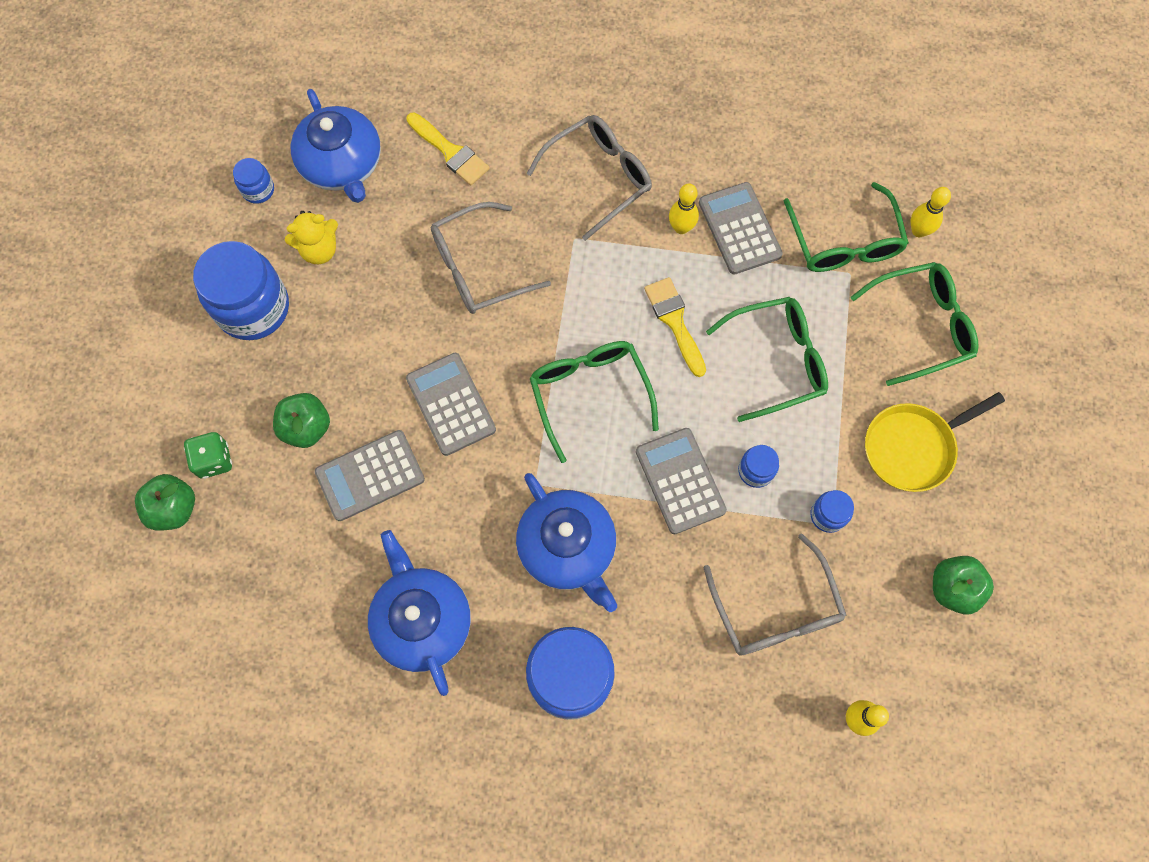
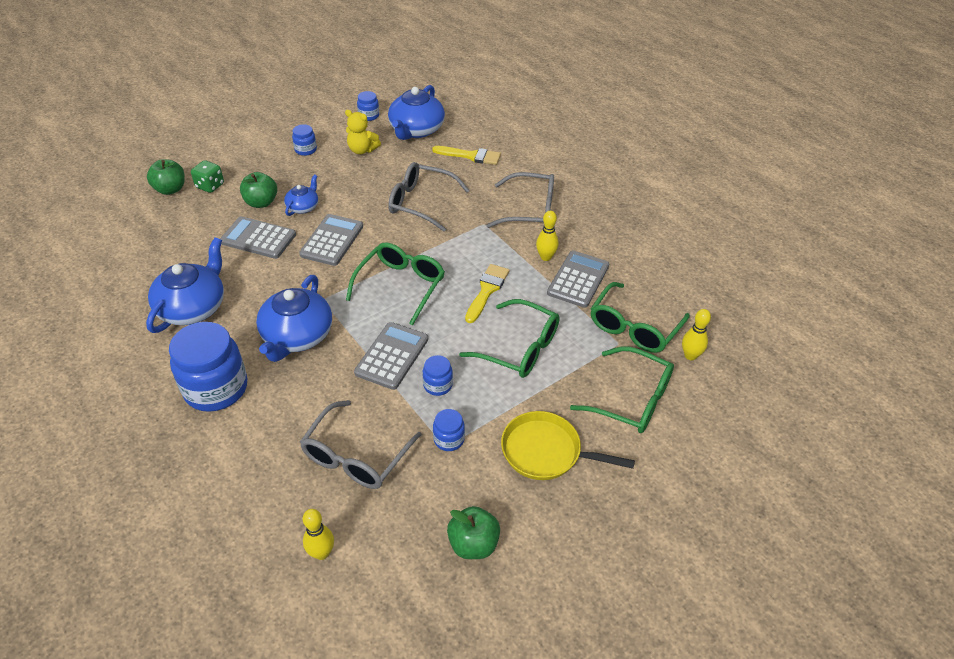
camera: 45 degrees right, 25 degrees down
blue jar [193,241,289,340] -> blue jar [292,124,317,156], size x0.46
yellow brush [406,113,490,185] -> yellow brush turned 75 degrees counterclockwise [432,146,501,165]
none -> blue teapot [284,174,318,216]

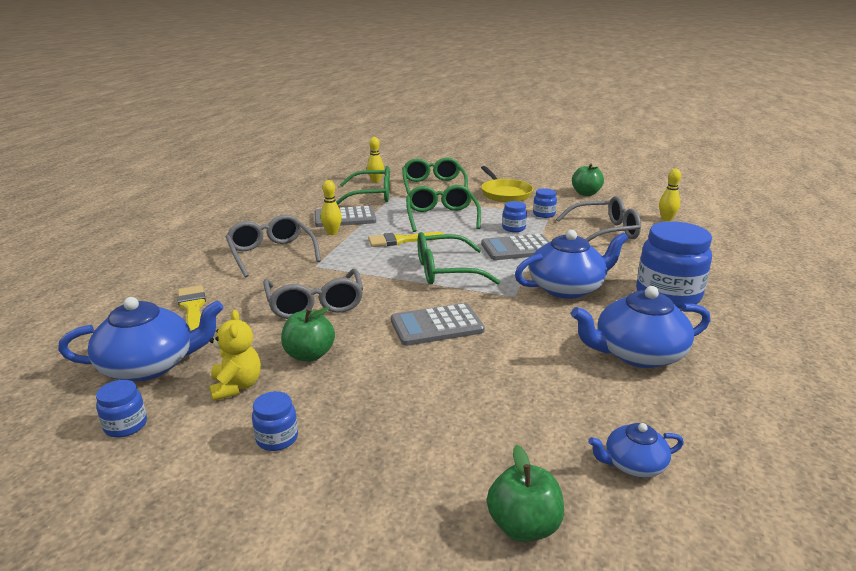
camera: 125 degrees left, 20 degrees down
green dice [191,160,224,193] -> none
grey calculator [220,216,296,259] -> none
green apple [240,172,277,208] -> green apple moved to [281,307,335,362]
blue teapot [284,174,318,216] -> blue teapot moved to [588,423,684,478]

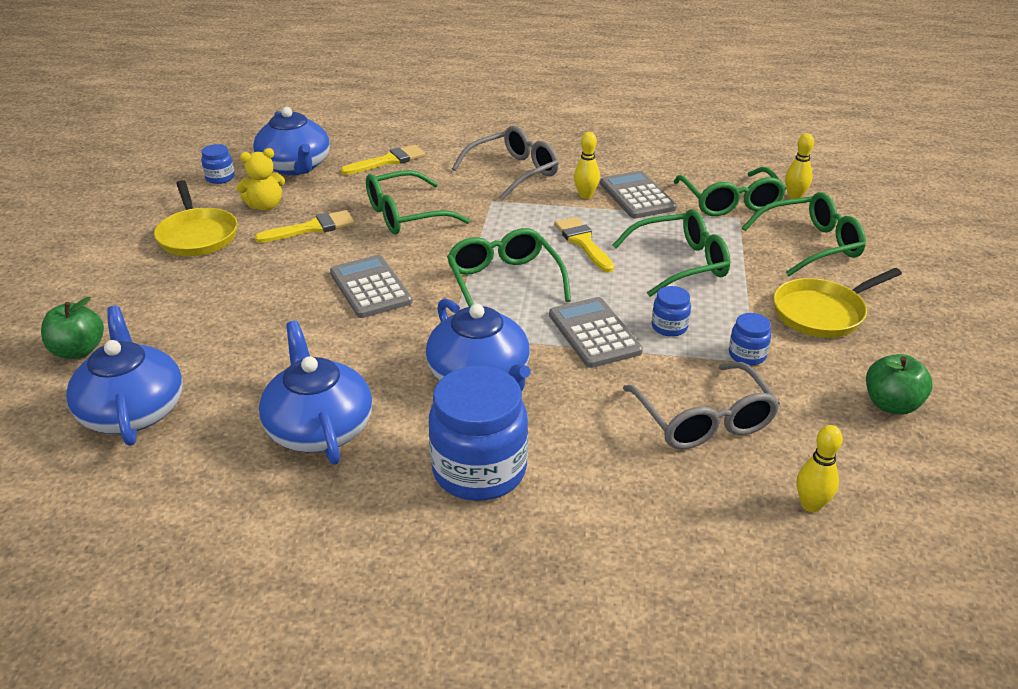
camera: 80 degrees right, 10 degrees up
blue jar [252,391,298,451] -> yellow pan [154,180,238,256]
grey glasses [263,269,363,319] -> green glasses [366,170,470,234]
green apple [281,307,335,362] -> yellow brush [254,210,355,243]
blue teapot [588,423,684,478] -> blue teapot [66,306,183,446], size x1.88

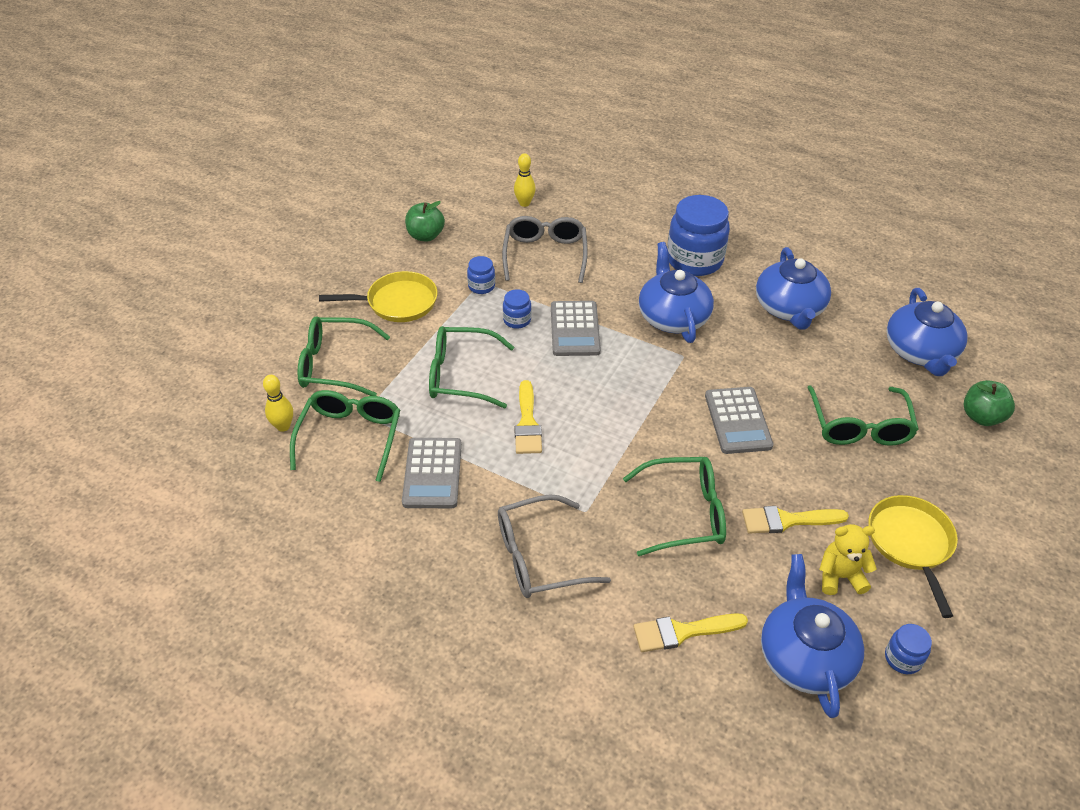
camera: 160 degrees left, 10 degrees up
green glasses [447,228,571,307] -> green glasses moved to [807,385,919,446]
yellow bowling pin [574,132,600,199] -> none

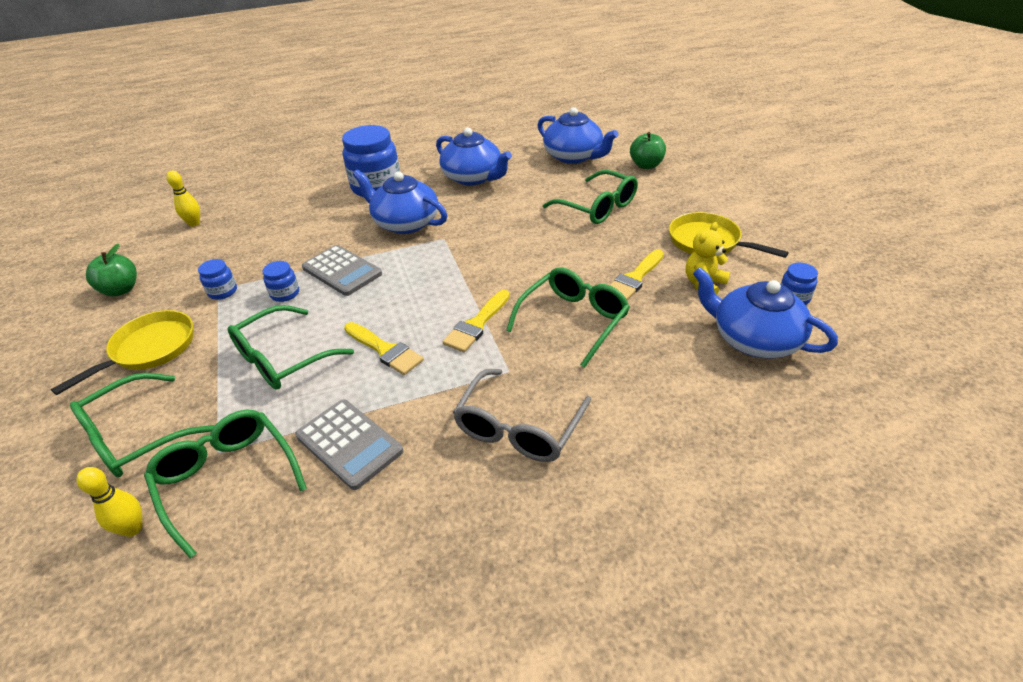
camera: 45 degrees left, 5 degrees down
grey glasses [502,216,588,283] -> none
yellow brush [633,613,748,652] -> yellow brush moved to [443,290,510,352]
grey calculator [705,387,774,454] -> none

